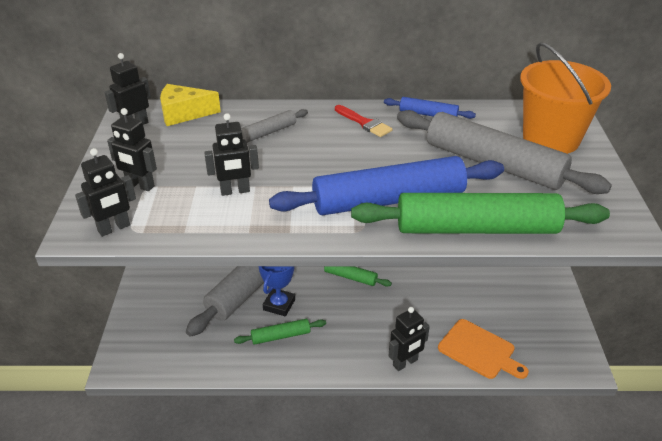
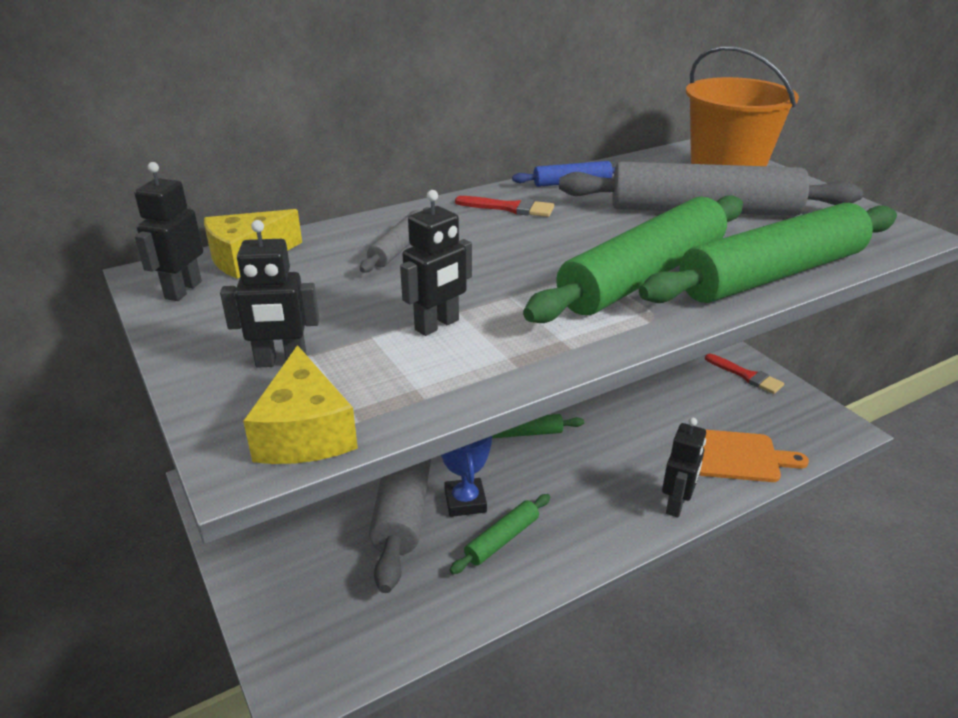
camera: 30 degrees left, 5 degrees down
black robot [75,148,136,237] -> yellow cheese [243,345,358,464]
blue rolling pin [269,156,504,215] -> green rolling pin [523,195,743,323]
none -> red brush [705,353,784,394]

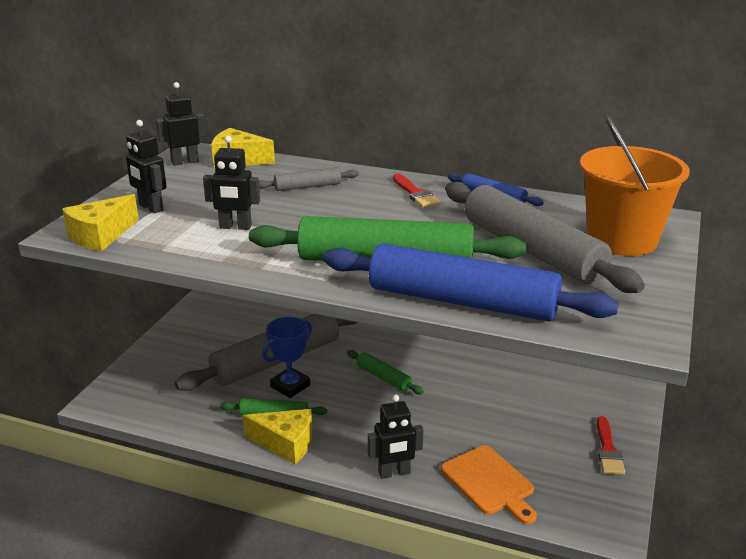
camera: 50 degrees right, 5 degrees down
green rolling pin [639,203,897,303] -> blue rolling pin [323,243,619,321]
none -> yellow cheese [243,409,312,464]

